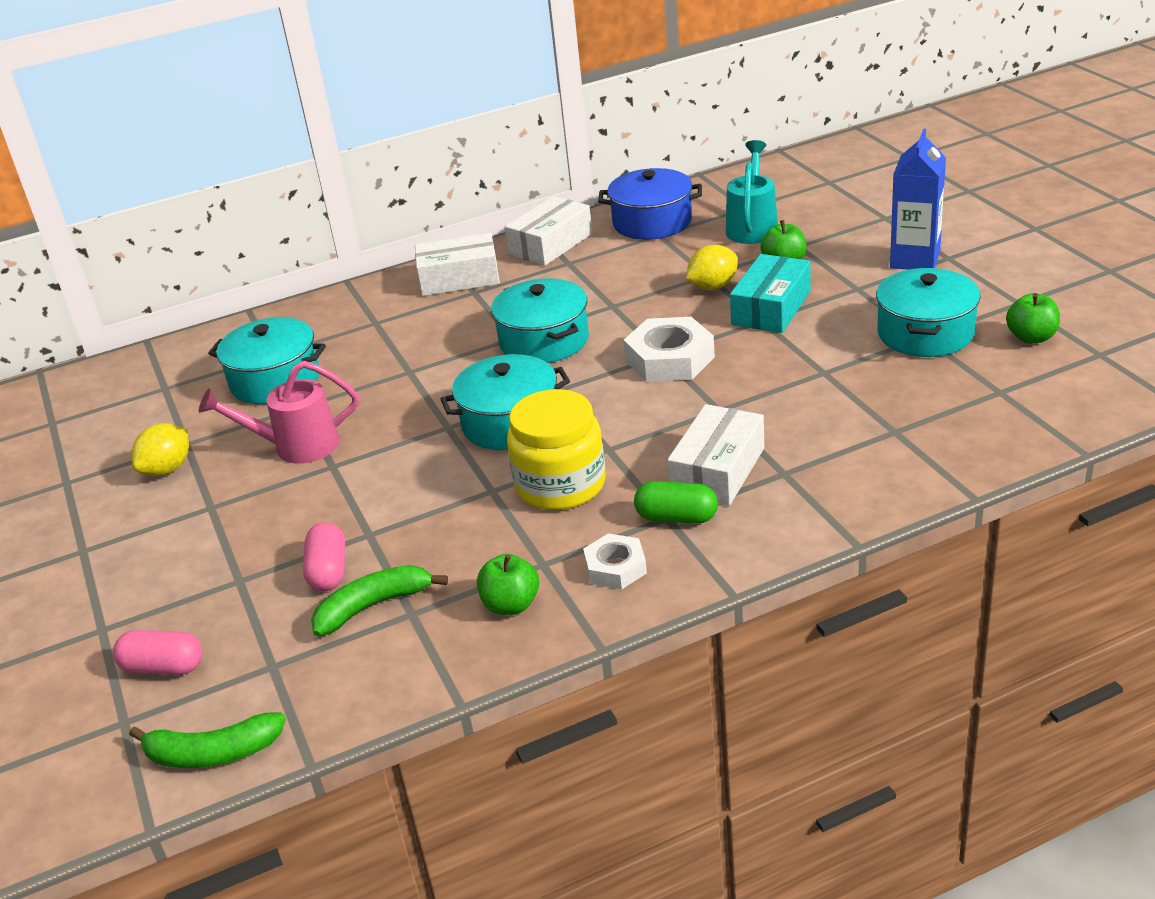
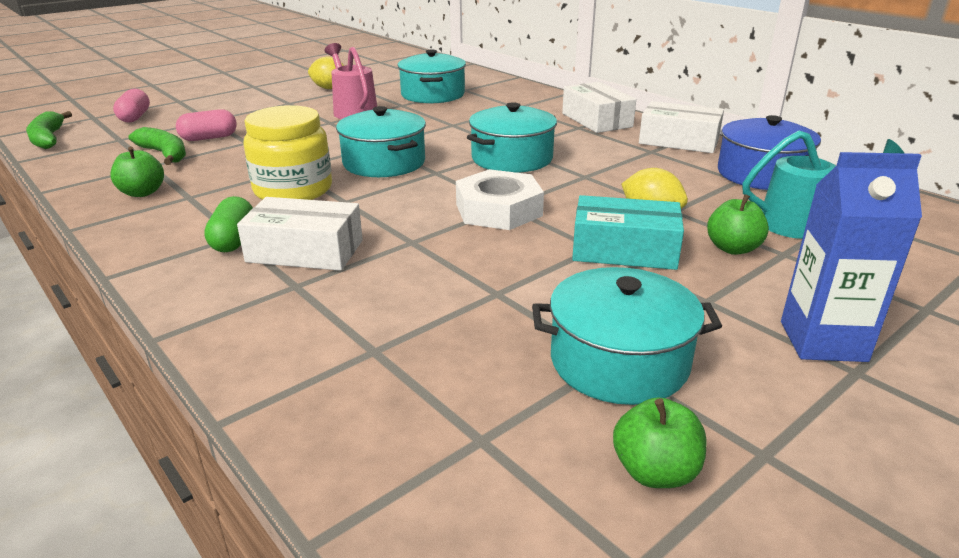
camera: 70 degrees right, 5 degrees down
white nut [583,533,647,589] -> none

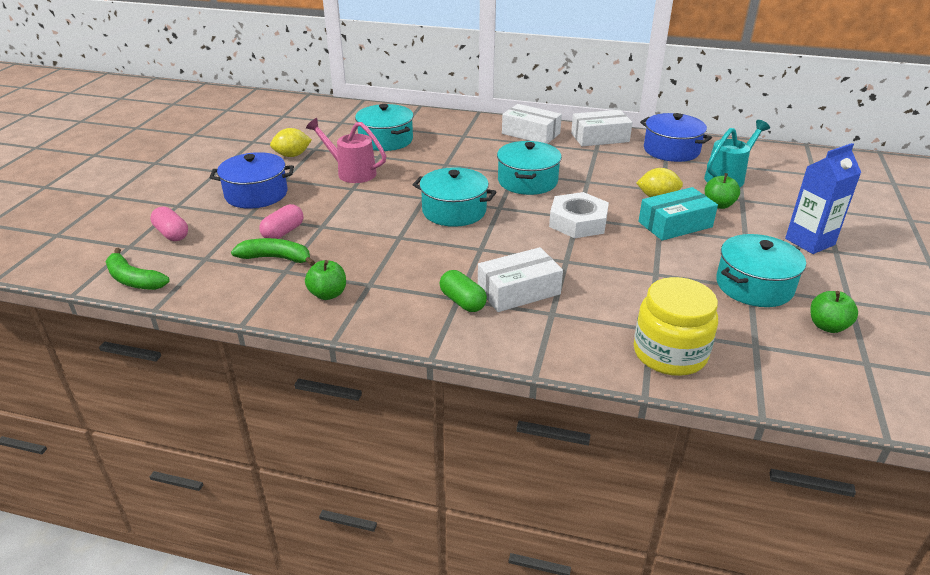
camera: 35 degrees left, 5 degrees up
yellow jar [243,105,332,200] -> yellow jar moved to [634,277,718,376]
none -> blue pot [210,152,294,209]

